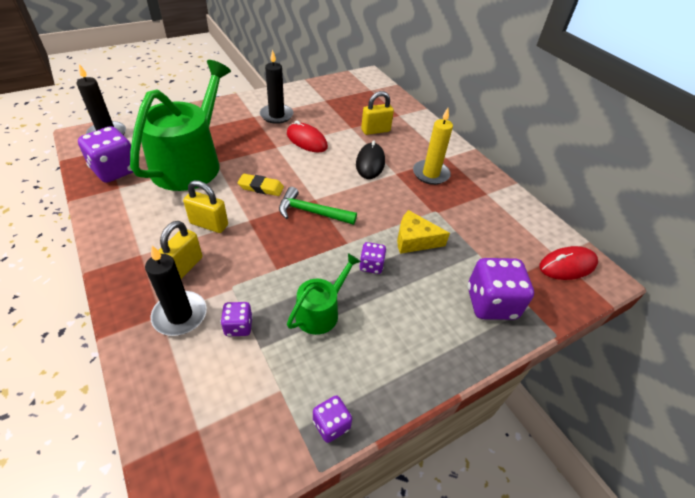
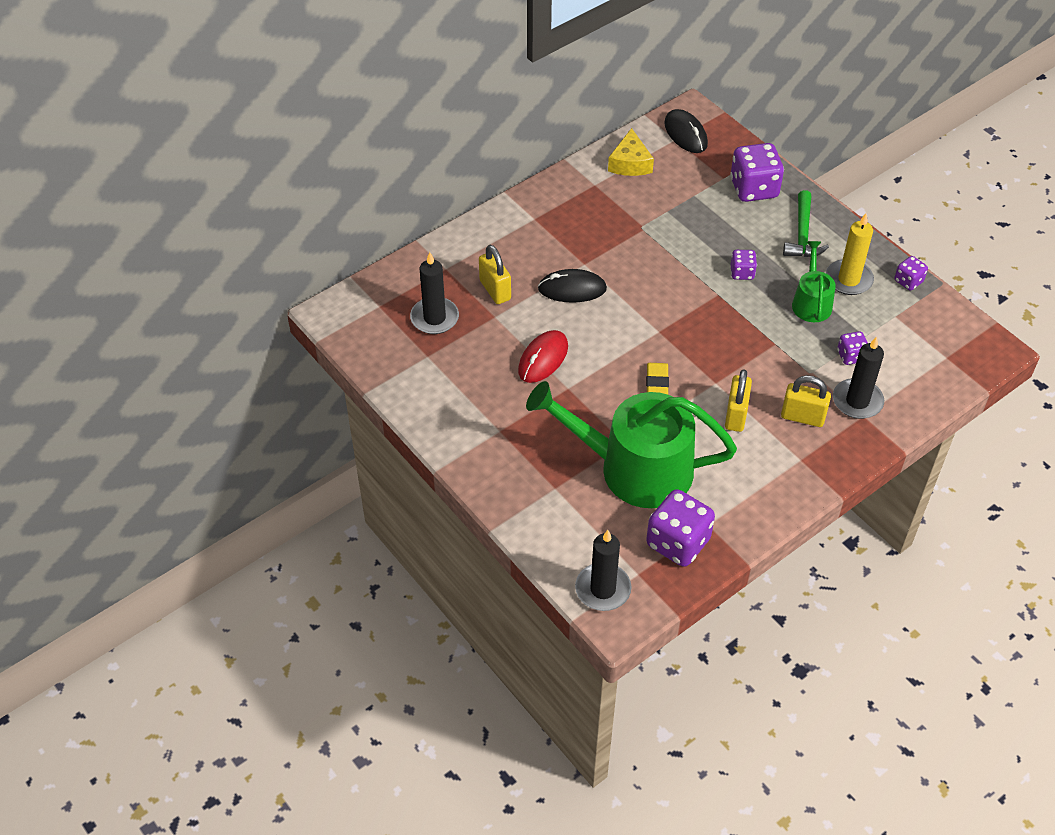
camera: 95 degrees left, 5 degrees up
black candle [260,50,294,124] -> black candle moved to [410,252,459,334]
green hammer [279,187,357,225] -> green hammer moved to [783,190,829,257]
green watering can [287,253,361,335] -> green watering can turned 60 degrees clockwise [792,241,836,322]
yellow cheese [397,210,450,254] -> yellow cheese moved to [608,128,654,176]
yellow candle [413,108,453,185] -> yellow candle moved to [826,213,874,295]
red mouse [539,246,598,280] -> black mouse [664,109,708,153]

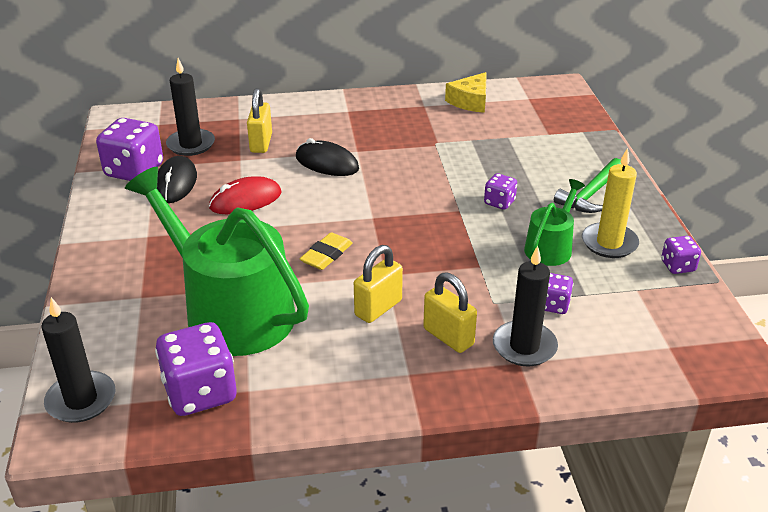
camera: 30 degrees right, 15 degrees down
black mouse [664,109,708,153] -> black mouse moved to [157,156,197,203]
purple dice [730,143,784,202] -> purple dice moved to [96,118,163,181]

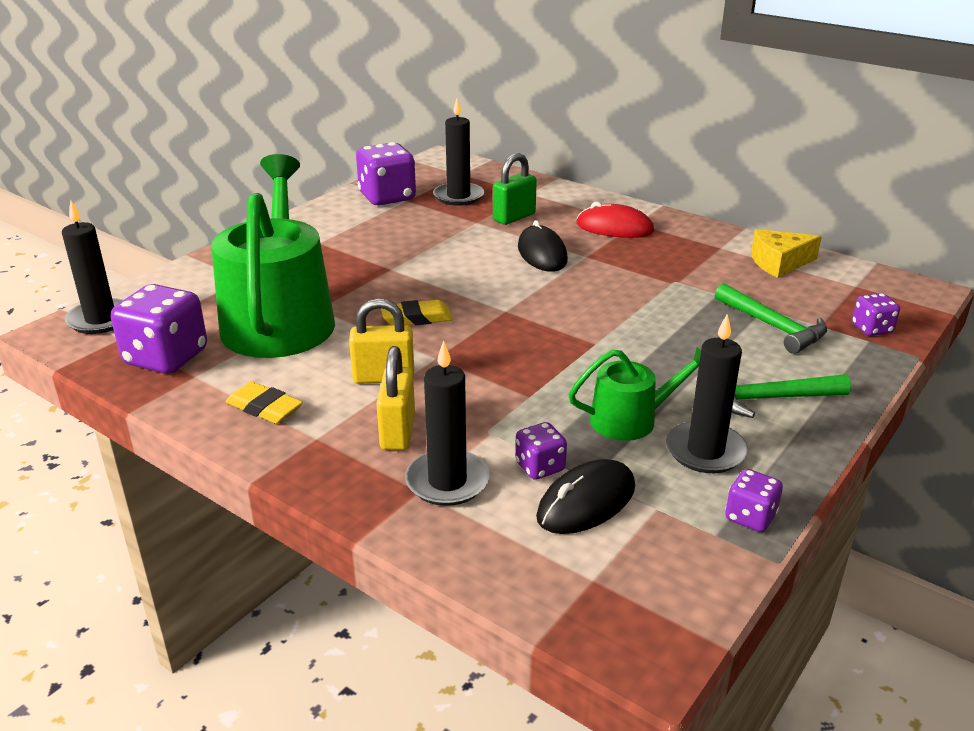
camera: 45 degrees right, 5 degrees down
black mouse [157,156,197,203] -> black mouse moved to [536,459,635,534]
red mouse [209,176,282,214] -> red mouse moved to [577,202,654,238]
yellow padlock [247,88,272,153] -> green padlock [493,153,537,225]
purple dice [484,173,517,210] -> purple dice moved to [852,293,900,336]
yellow candle [582,148,639,258] -> black candle [666,314,748,473]
none -> yellow eraser [226,381,303,424]
none -> green hammer [715,283,827,354]

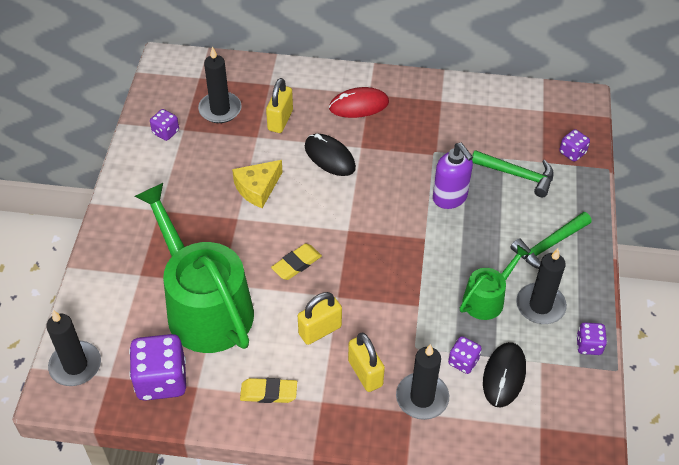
camera: 30 degrees left, 20 degrees up
purple dice [356,142,416,205] -> purple dice [150,109,179,141], size x0.52
green padlock [493,153,537,225] -> yellow padlock [266,78,293,133]
yellow cheese [751,229,822,278] -> yellow cheese moved to [232,160,282,208]
none -> purple soap dispenser [433,143,473,209]

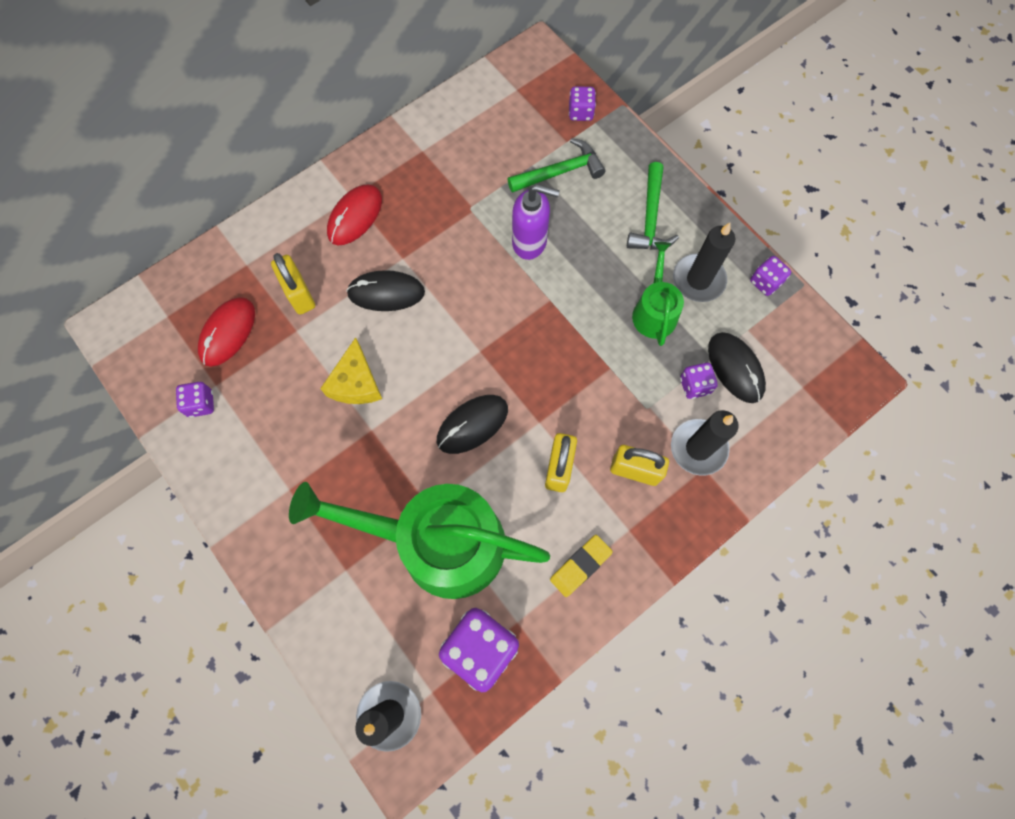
camera: 45 degrees left, 20 degrees up
black candle [198,46,242,123] -> red mouse [198,297,255,367]
yellow eraser [271,244,322,280] -> black mouse [437,395,508,454]

